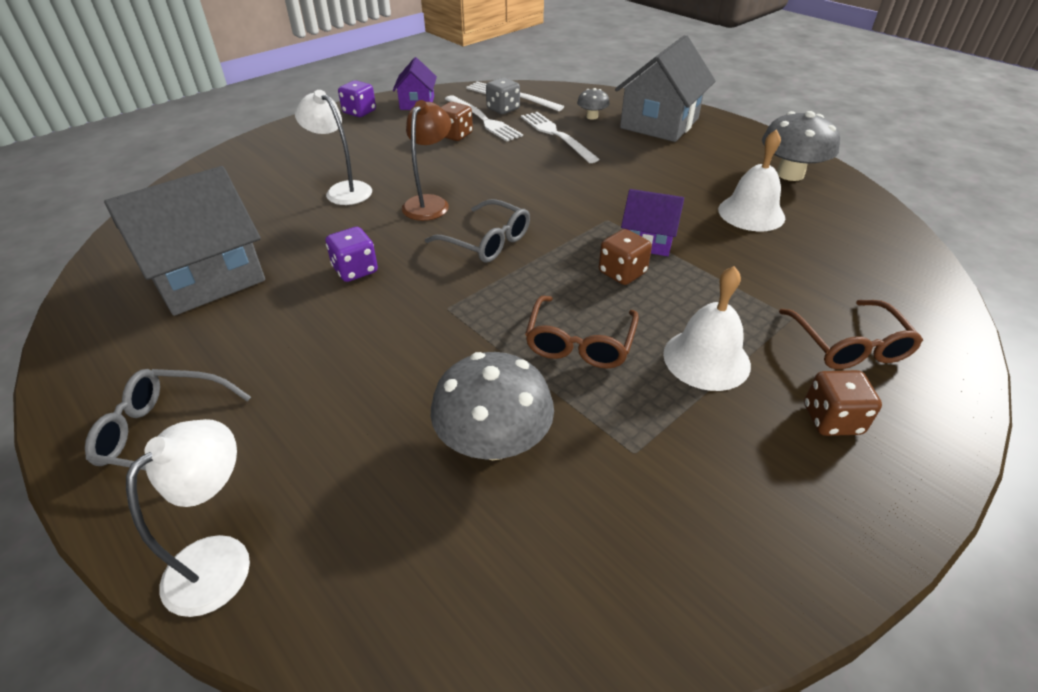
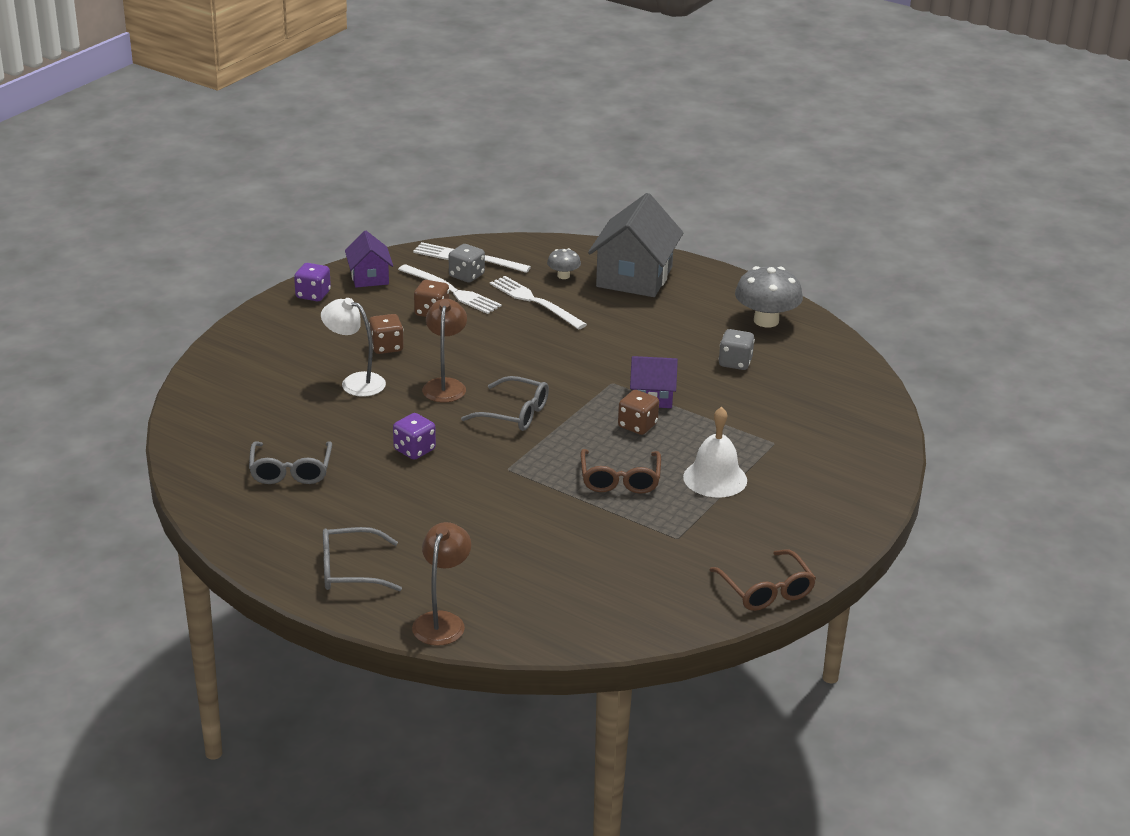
camera: 15 degrees left, 10 degrees down
grey house [104,166,265,316] -> grey glasses [249,441,332,484]
white lamp [126,419,250,617] -> brown lamp [412,522,471,646]
grey mushroom [430,352,554,460] -> none
white bell [718,129,785,231] -> grey dice [719,329,755,370]
brown glasses [779,300,923,369] -> brown glasses moved to [710,550,816,611]
brown dice [804,370,882,436] -> brown dice moved to [369,314,403,354]

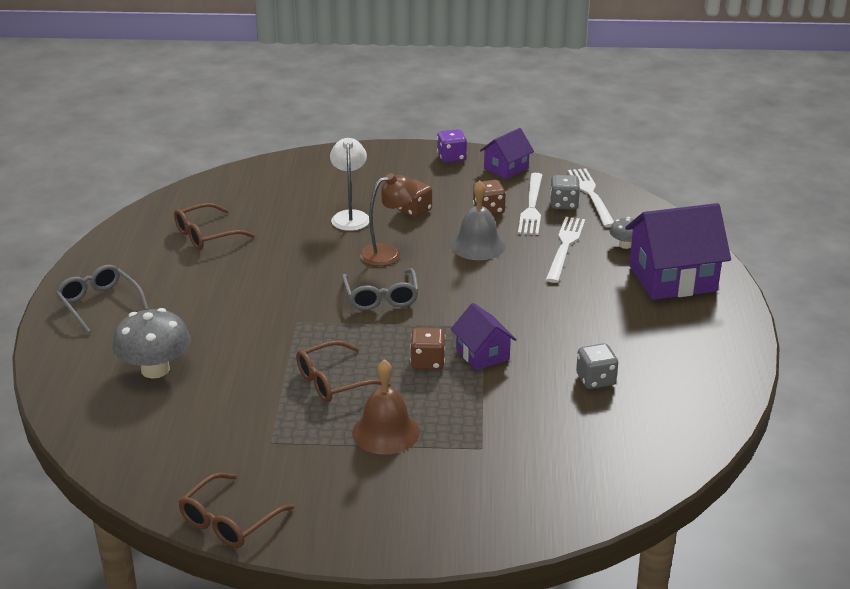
camera: 60 degrees right, 0 degrees up
grey glasses [249,441,332,484] -> brown glasses [174,203,255,250]
purple dice [393,413,436,460] -> none
brown lamp [412,522,471,646] -> none
grey house [588,193,684,297] -> purple house [625,203,731,300]
white bell [683,407,747,498] -> brown bell [352,359,420,455]
grey mushroom [735,266,803,327] -> grey mushroom moved to [113,308,190,379]
none -> grey bell [451,181,506,260]

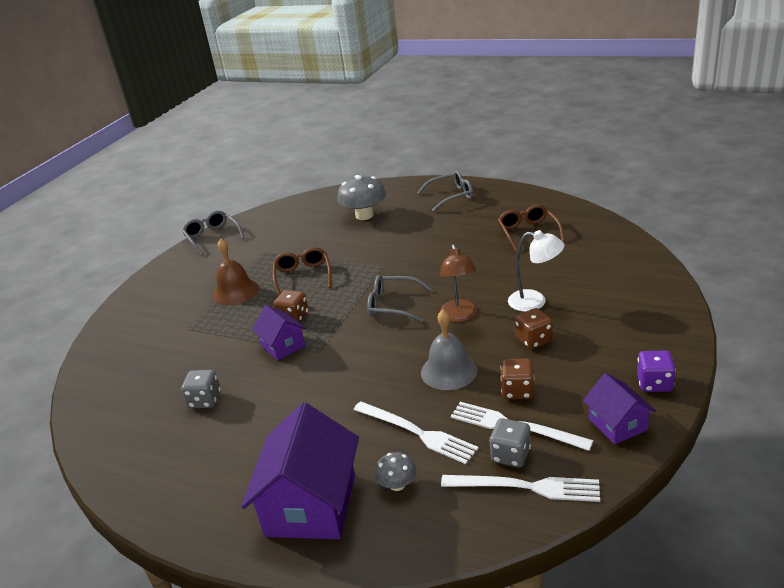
camera: 115 degrees right, 0 degrees up
brown glasses [178,473,295,548] -> grey glasses [182,211,244,256]
purple house [451,303,517,370] -> purple house turned 60 degrees clockwise [252,305,307,360]

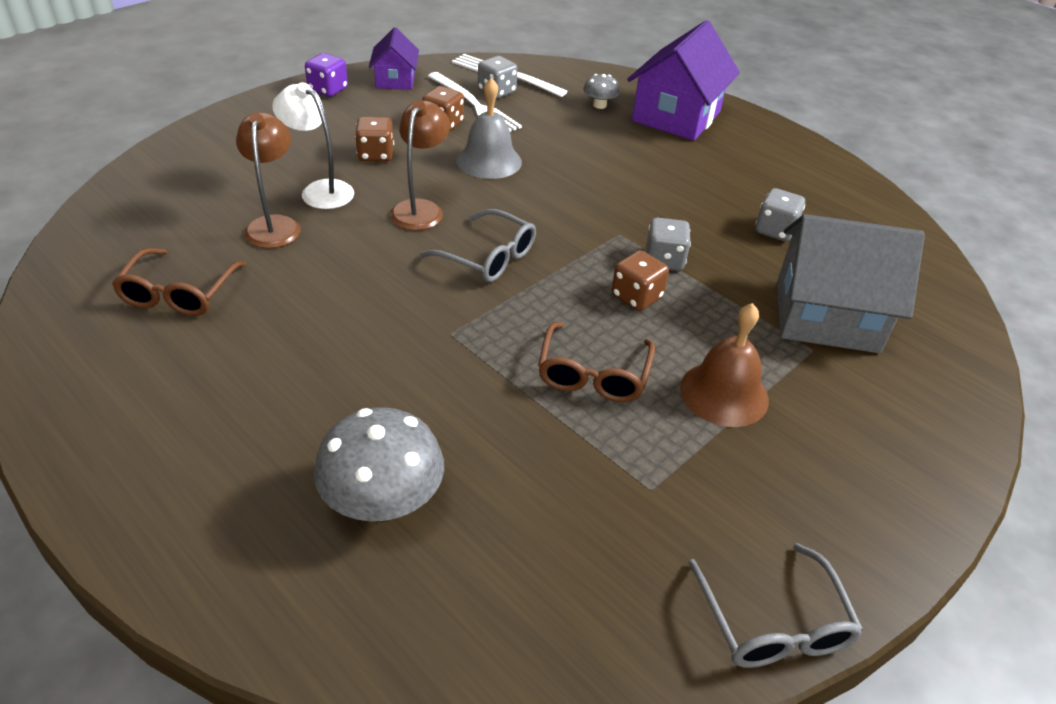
camera: 165 degrees left, 10 degrees up
purple house [252,305,307,360] -> grey dice [646,218,691,271]
white fork [354,401,479,464] -> none
grey glasses [417,170,473,212] -> none
none -> brown lamp [236,112,301,248]
none -> grey house [777,214,925,353]

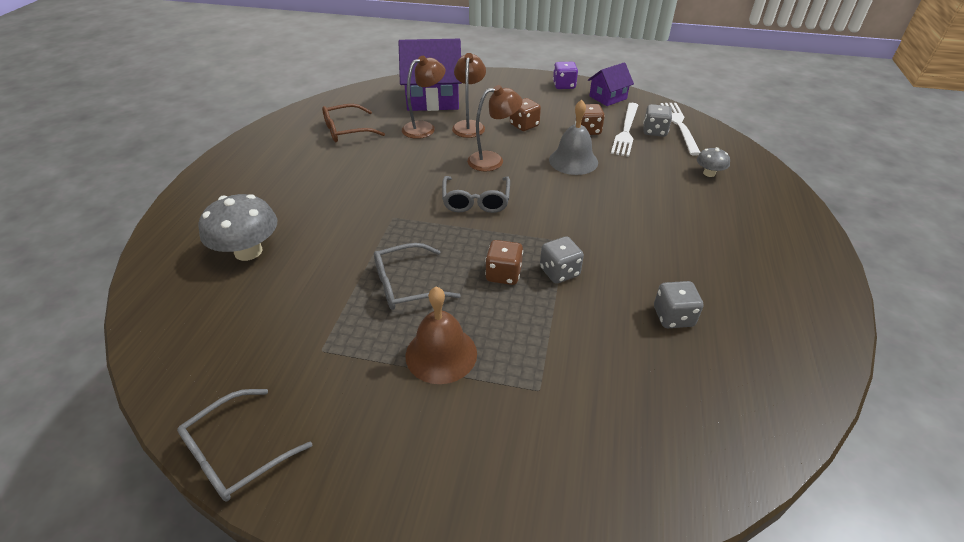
camera: 60 degrees right, 0 degrees up
white lamp [272,82,354,209] -> brown lamp [452,53,486,138]
brown glasses [538,322,655,402] -> grey glasses [374,243,461,310]
purple house [627,20,740,141] -> purple house moved to [399,39,462,111]
grey house [777,214,925,353] -> none

